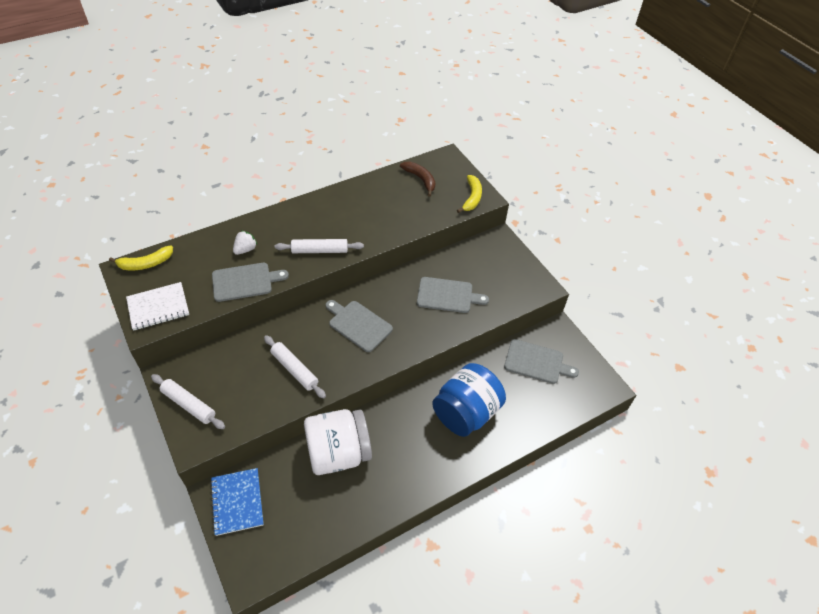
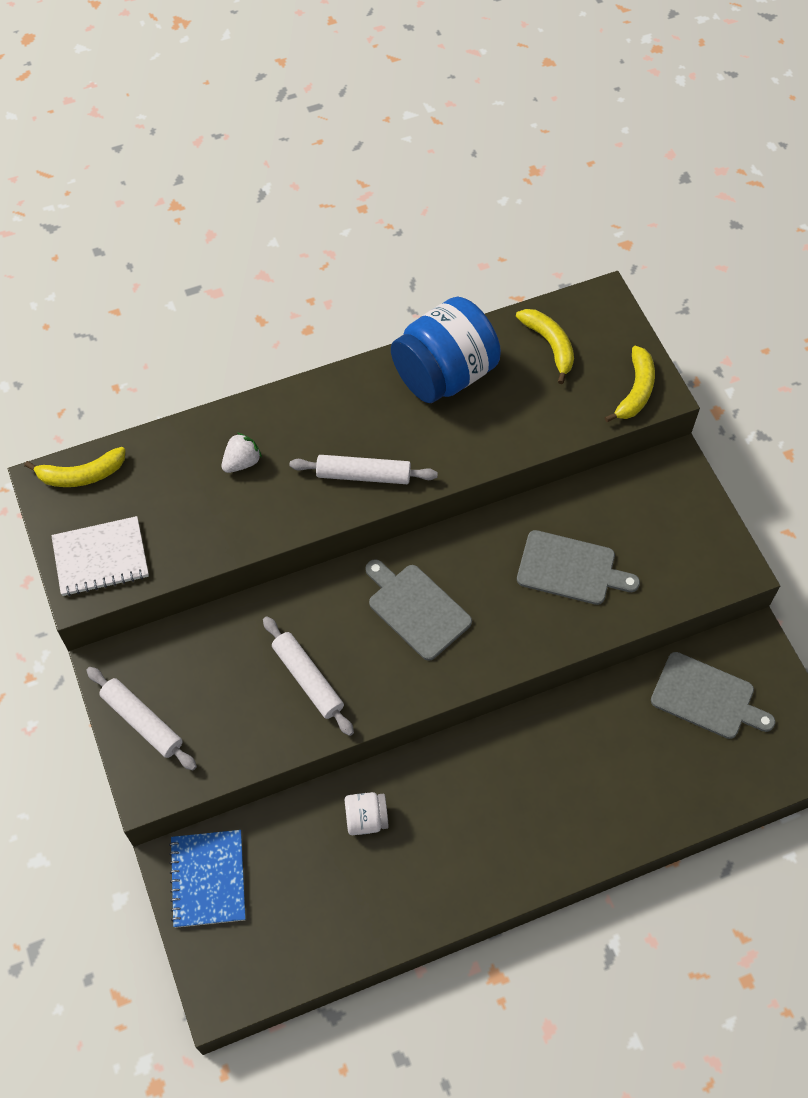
camera: 10 degrees right, 10 degrees up
grey cutting board [212,263,289,302] -> none
white jar [304,409,372,475] -> white jar [345,792,389,835], size x0.45
brown banana [400,162,435,197] -> yellow banana [516,309,574,384]
blue jar [432,363,506,437] -> blue jar moved to [391,297,501,403]

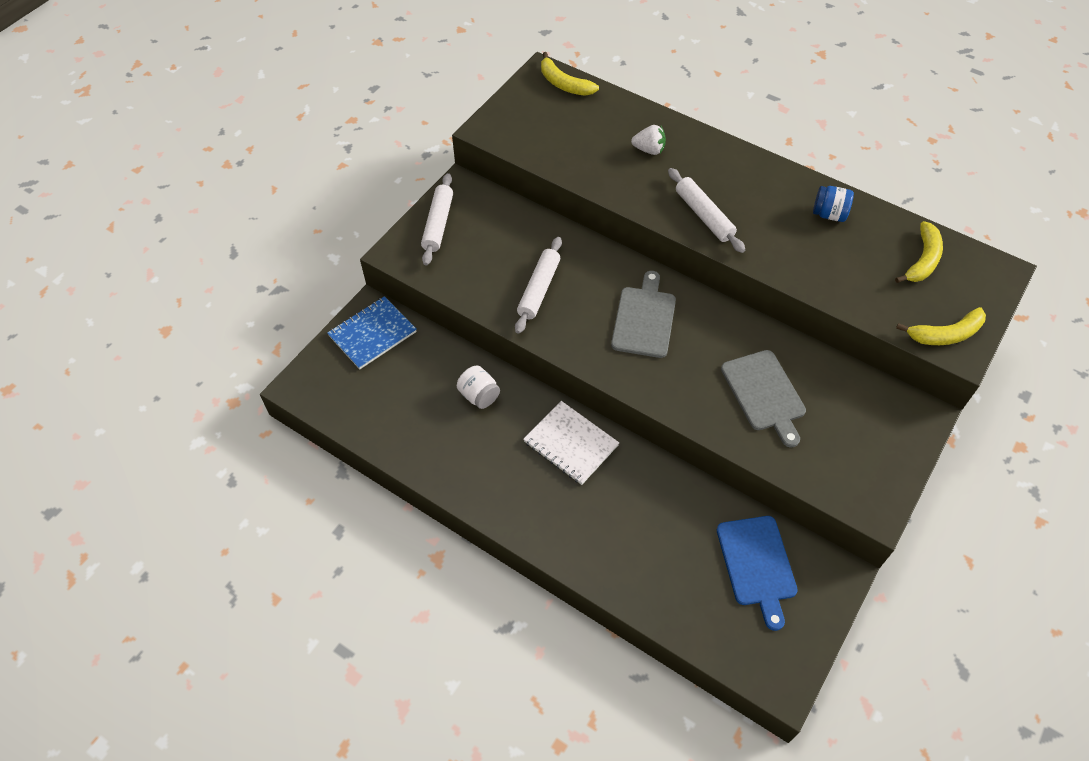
camera: 55 degrees right, 5 degrees down
white notebook [51,516,149,596] -> white notebook moved to [523,401,619,485]
blue jar [391,297,501,403] -> blue jar [813,186,854,222], size x0.45
grey cutting board [651,652,776,739] -> blue cutting board [717,516,798,631]

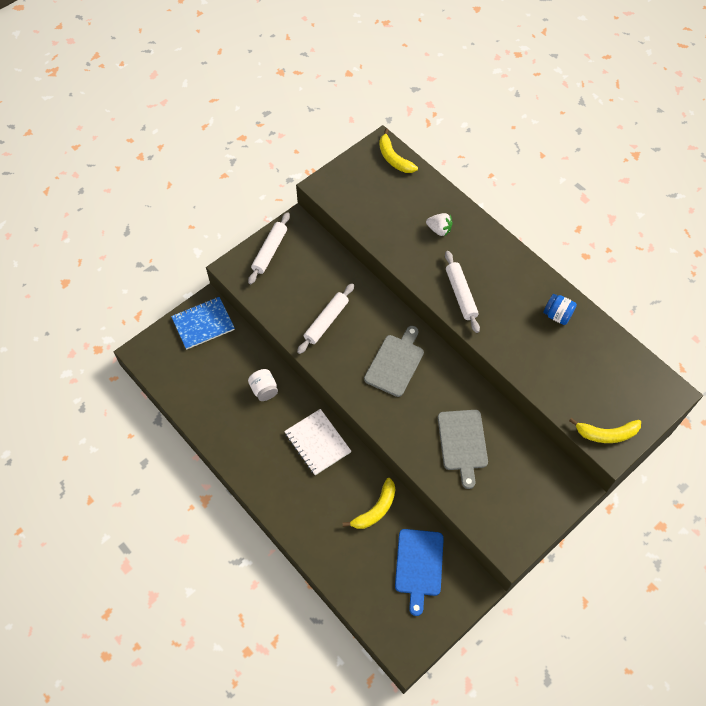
camera: 15 degrees right, 5 degrees up
yellow banana [895,221,943,283] -> yellow banana moved to [342,478,395,529]

